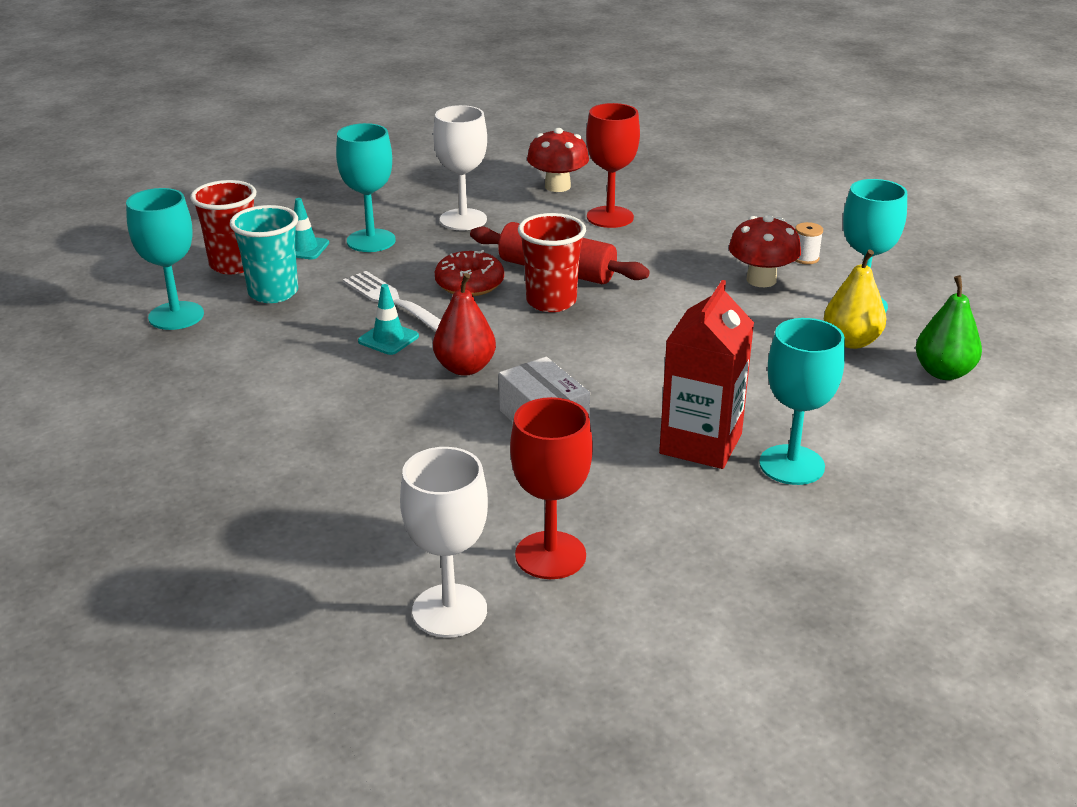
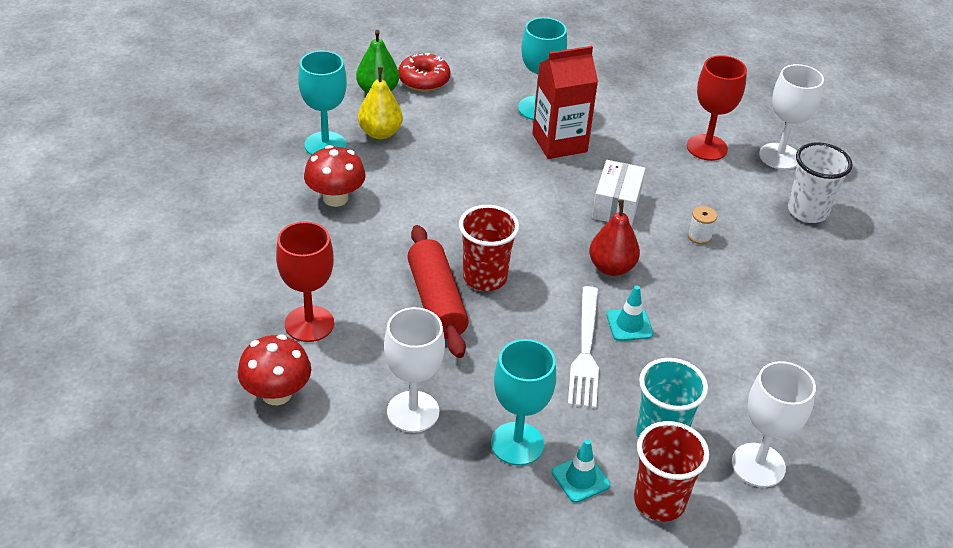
camera: 135 degrees left, 10 degrees up
turquoise goblet [126,188,204,330] -> white goblet [732,361,816,487]
red donut [435,250,504,296] -> red donut moved to [398,53,451,91]
white spool [795,222,823,264] -> white spool moved to [688,206,717,244]
none -> white cup [788,142,852,223]

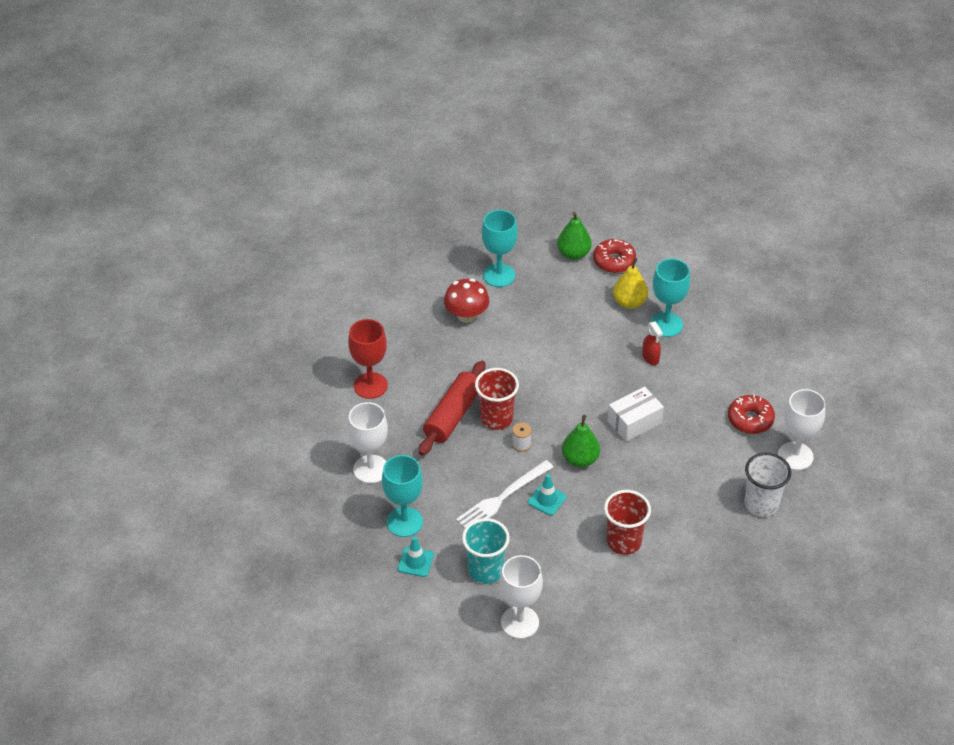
camera: 45 degrees right, 5 degrees up
red mushroom [238,334,311,405] -> none
yellow pear [358,67,403,139] -> yellow pear moved to [613,258,648,309]
red carton [532,46,598,159] -> red spray bottle [642,321,663,365]
red pear [589,200,640,276] -> green pear [562,415,600,467]
red cup [634,421,709,521] -> red cup moved to [604,490,651,555]
red goblet [687,55,747,161] -> red donut [728,394,775,434]
white spool [688,206,717,244] -> white spool moved to [512,422,532,452]

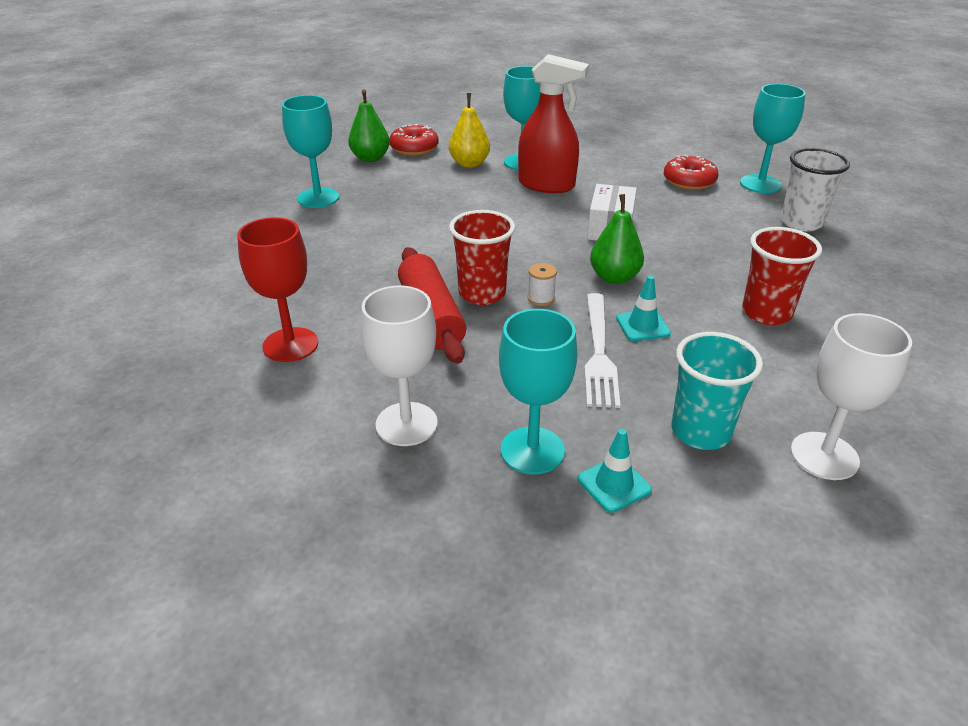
camera: 45 degrees left, 10 degrees down
red mushroom [444,278,489,323] -> none
red spray bottle [642,321,663,365] -> red spray bottle [518,54,589,193], size x2.12
white goblet [778,389,826,470] -> turquoise goblet [740,84,806,193]

